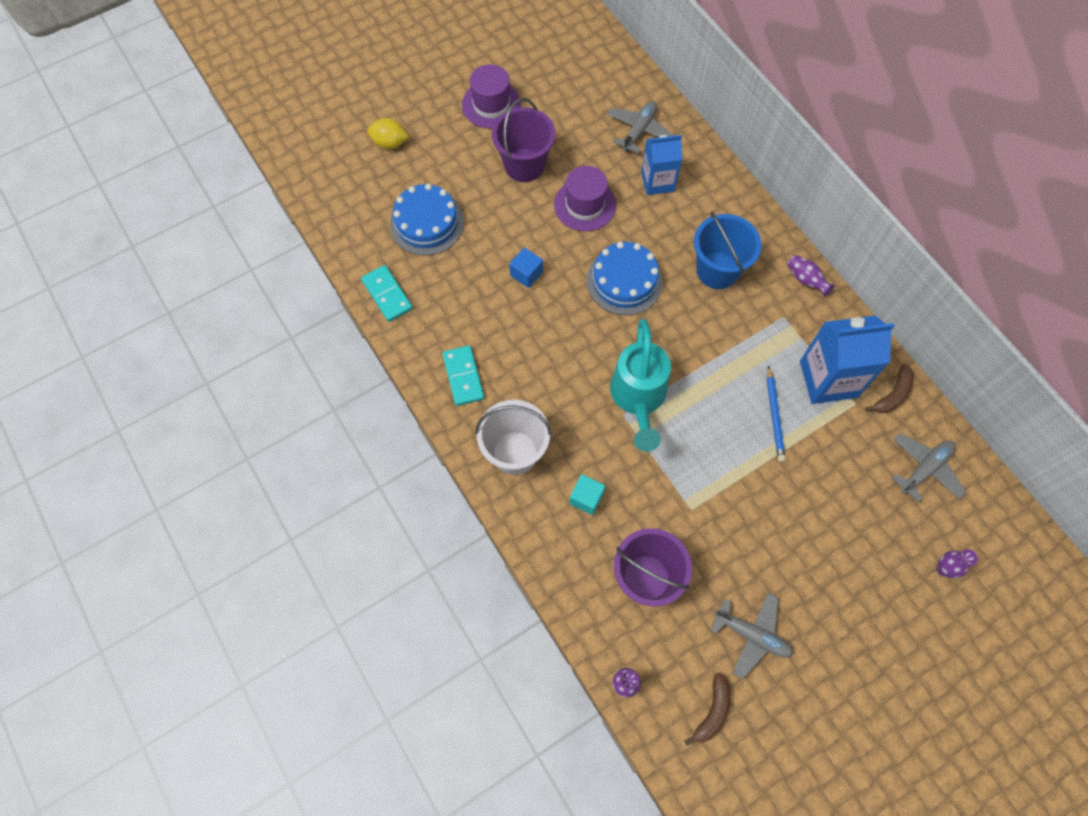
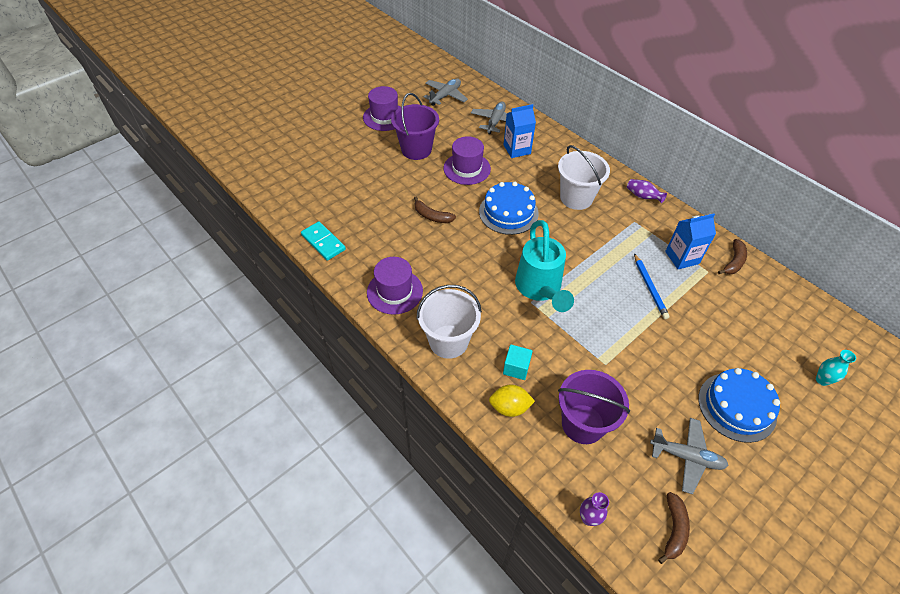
camera: 10 degrees left, 15 degrees down
yellow lemon [367,118,409,149] -> yellow lemon moved to [489,385,535,417]
blue cake [390,184,464,255] -> blue cake moved to [699,368,780,443]
turquoise domino [442,345,484,406] -> purple hat [367,257,423,315]
blue cube [509,247,543,288] -> brown banana [414,197,456,223]
blue bucket [694,212,762,289] -> white bucket [558,145,610,210]
blue carton [800,316,895,404] -> blue carton [665,214,716,269], size x0.65
grey plane [892,433,966,502] -> grey plane moved to [424,78,468,106]
purple vase [936,549,978,578] -> turquoise vase [816,350,856,386]

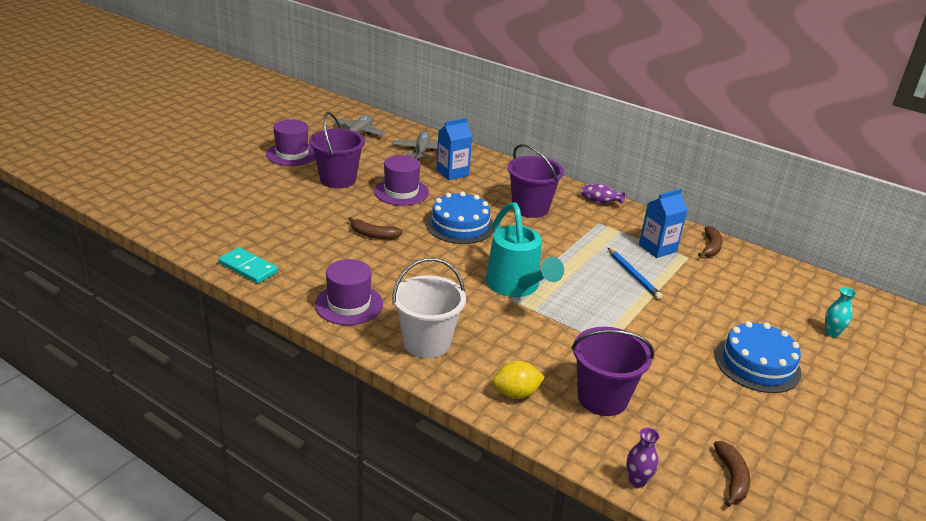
camera: 15 degrees left, 20 degrees down
turquoise cube [503,344,533,380] -> none
white bucket [558,145,610,210] -> purple bucket [507,144,564,218]
grey plane [650,418,729,495] -> none

